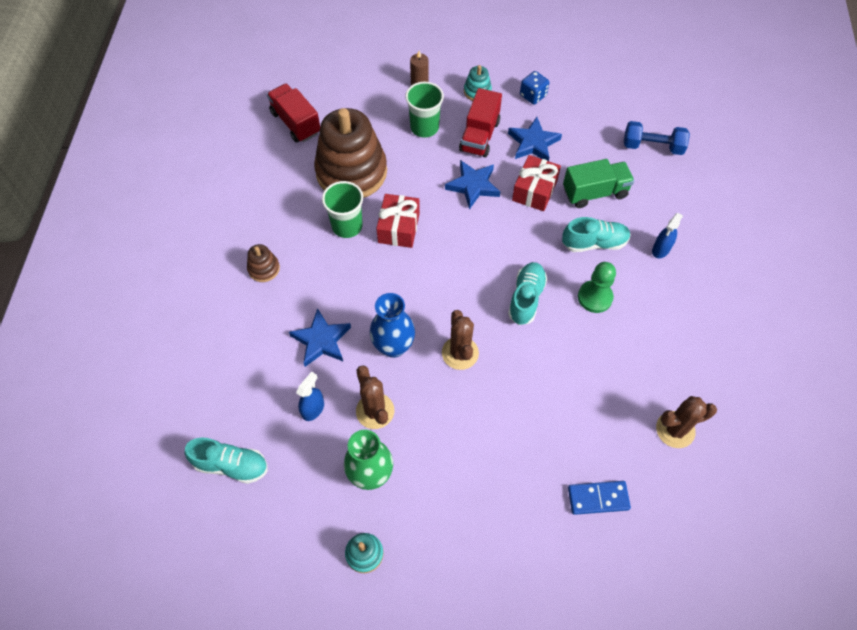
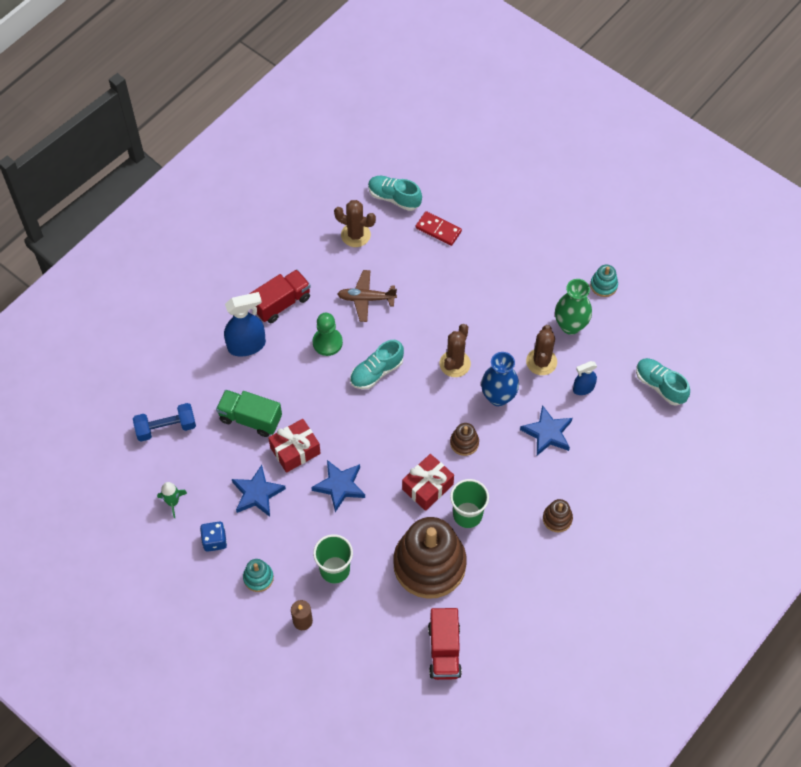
camera: 145 degrees left, 0 degrees up
red truck [459,88,502,157] -> red truck moved to [249,269,311,323]
turquoise shoe [562,217,631,252] -> turquoise shoe moved to [368,176,422,211]
blue domino [568,481,631,515] -> red domino [415,211,462,246]
blue dumbbell [624,121,690,155] -> blue dumbbell turned 60 degrees counterclockwise [133,403,196,442]
blue spray bottle [652,213,683,258] -> blue spray bottle [224,292,266,357], size x1.72
none -> green rocket [157,482,187,518]
none -> brown plane [337,270,397,322]
none -> brown stacking toy [450,423,479,456]

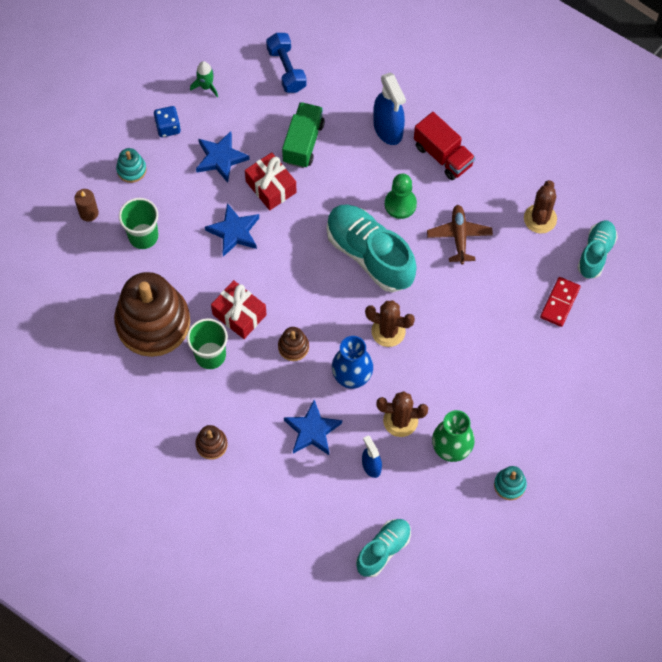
camera: 85 degrees right, 5 degrees up
turquoise shoe [350,340,404,390] -> turquoise shoe [327,204,417,292], size x1.69
red truck [428,608,462,680] -> none

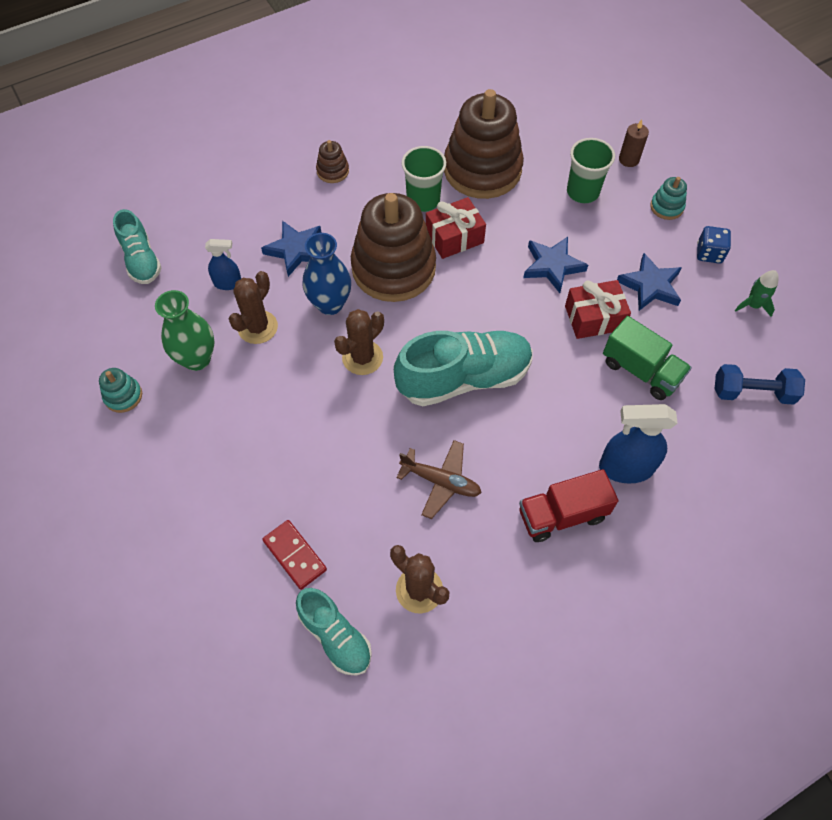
camera: 115 degrees right, 5 degrees down
brown stacking toy [278,327,309,361] -> brown stacking toy [351,193,436,302], size x2.41
green pawn [385,174,417,219] -> none

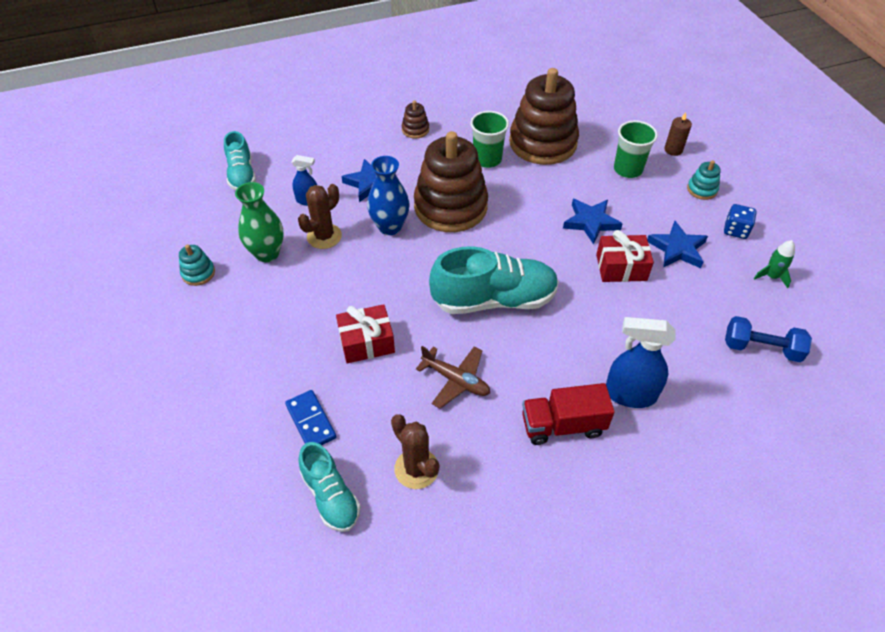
camera: 10 degrees right, 10 degrees down
red domino [262,520,327,590] -> blue domino [285,390,336,445]
brown cactus [334,309,384,375] -> none
red gift [426,197,486,259] -> red gift moved to [336,304,395,363]
green truck [603,316,692,400] -> none

